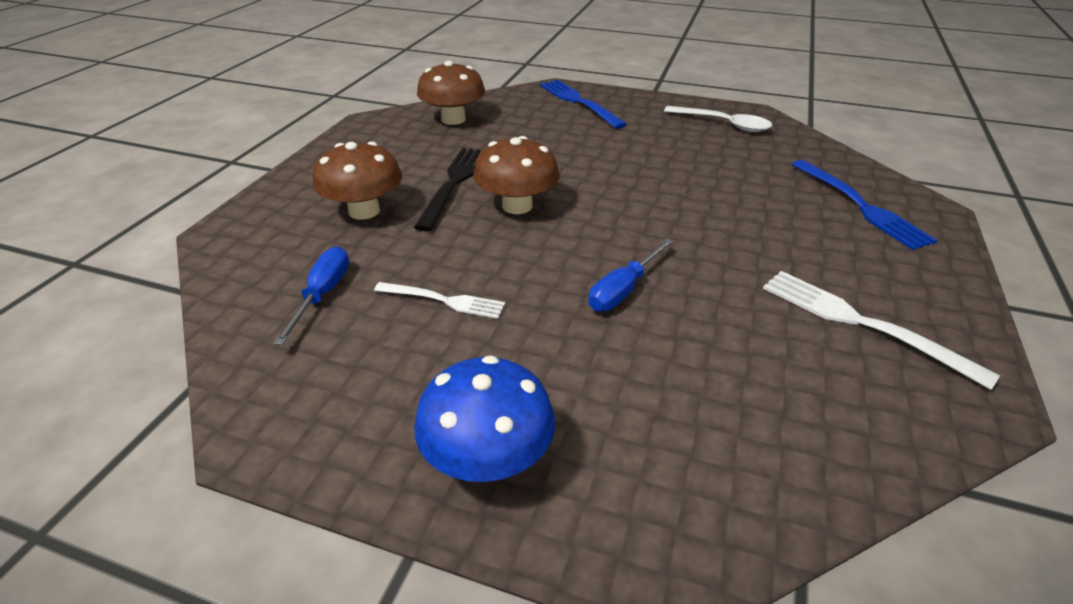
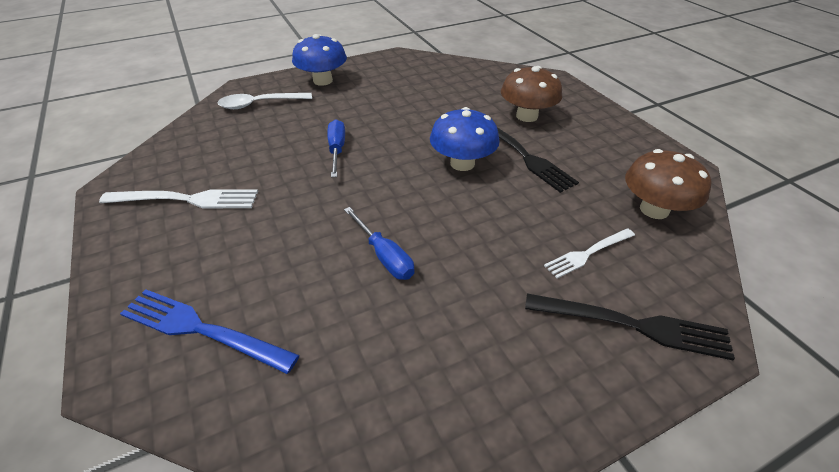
camera: 135 degrees right, 5 degrees up
blue screwdriver [273,246,349,345] -> blue screwdriver moved to [344,207,414,280]
white fork [374,282,505,319] -> white fork moved to [544,228,635,278]
brown mushroom [474,136,560,214] -> blue mushroom [430,107,500,171]
blue fork [540,80,627,129] -> black fork [525,293,735,360]
white spoon [664,106,772,132] -> white spoon moved to [217,93,312,109]

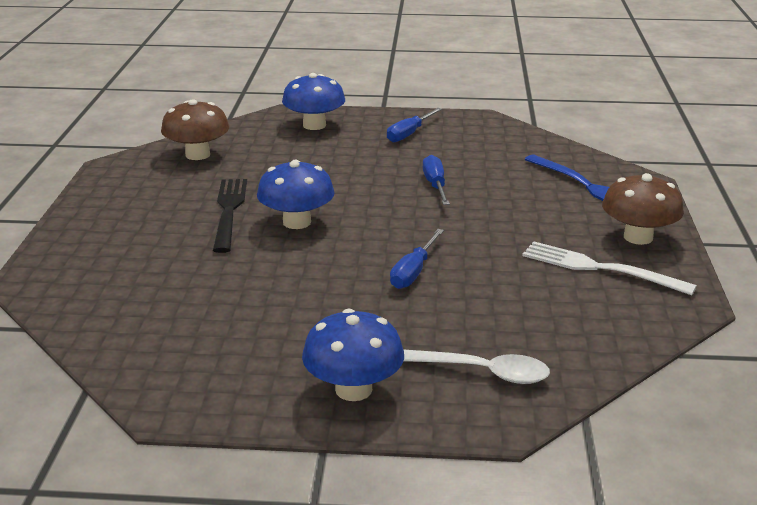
camera: 150 degrees left, 15 degrees down
brown mushroom [501,66,562,122] -> brown mushroom moved to [602,173,684,245]
black fork [525,293,735,360] -> blue mushroom [282,73,345,130]
white fork [544,228,635,278] -> none
none -> blue screwdriver [387,108,442,142]

